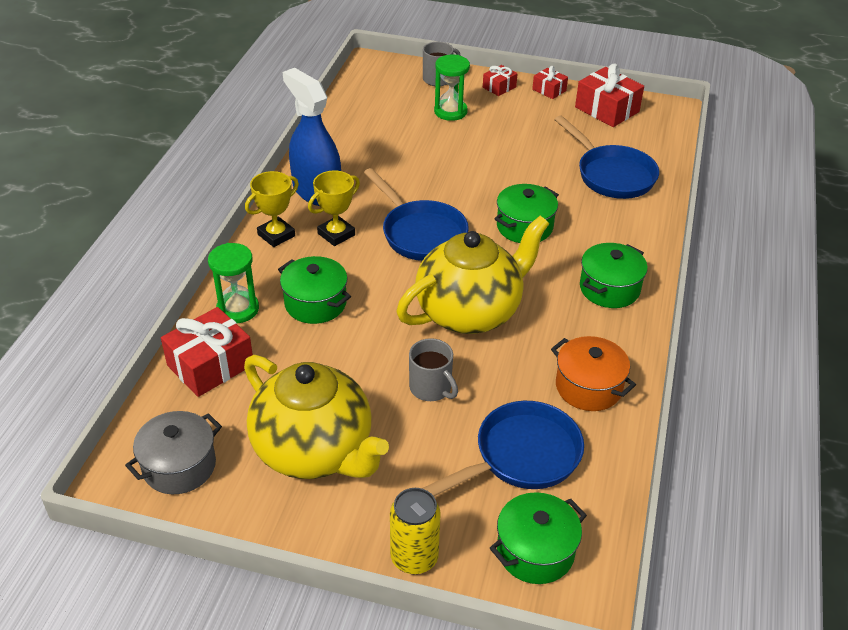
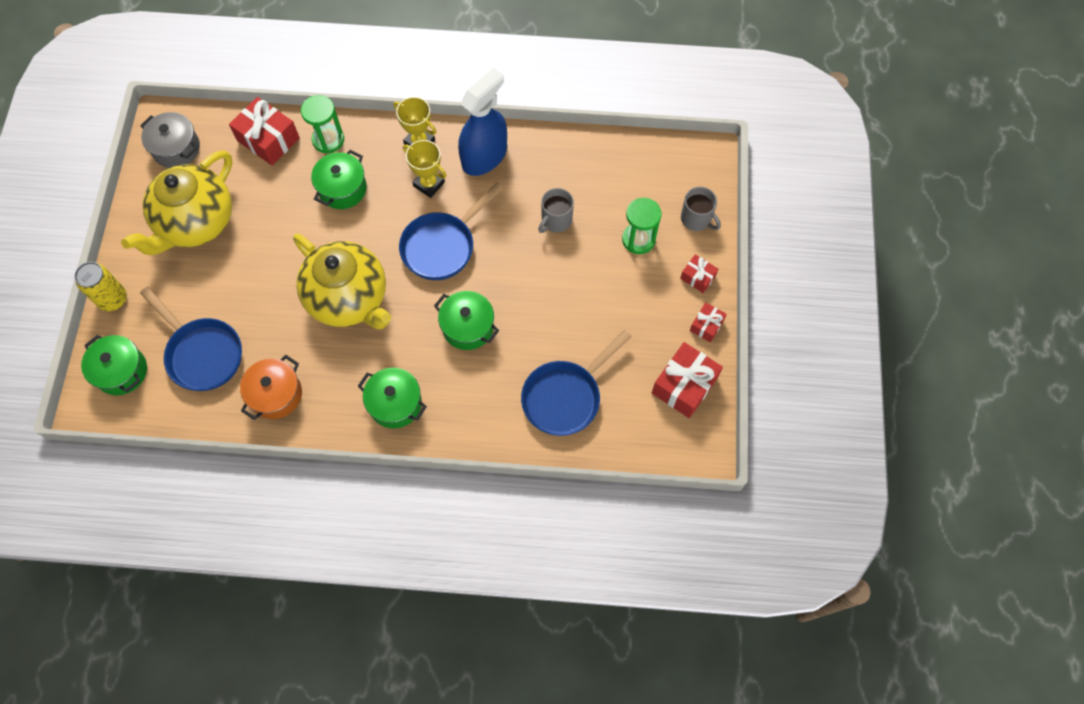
camera: 80 degrees right, 25 degrees up
grey mug [409,338,458,401] -> grey mug moved to [538,188,574,233]

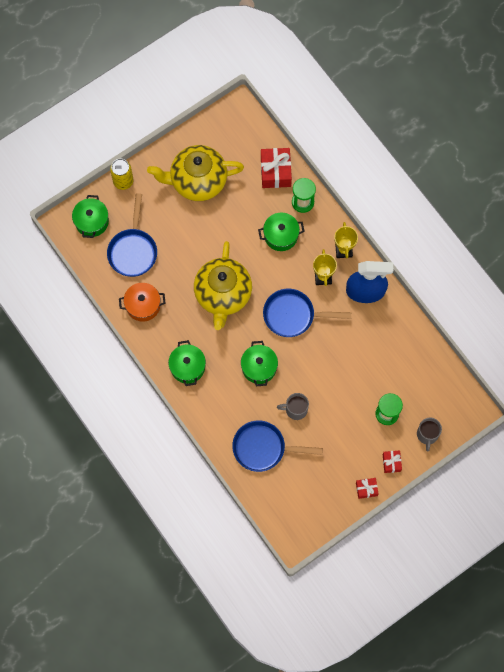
camera: 50 degrees right, 5 degrees up
grey pot [140,112,200,168] -> none
grey mug [538,188,574,233] -> grey mug moved to [277,393,309,420]
red gift [652,342,723,418] -> none

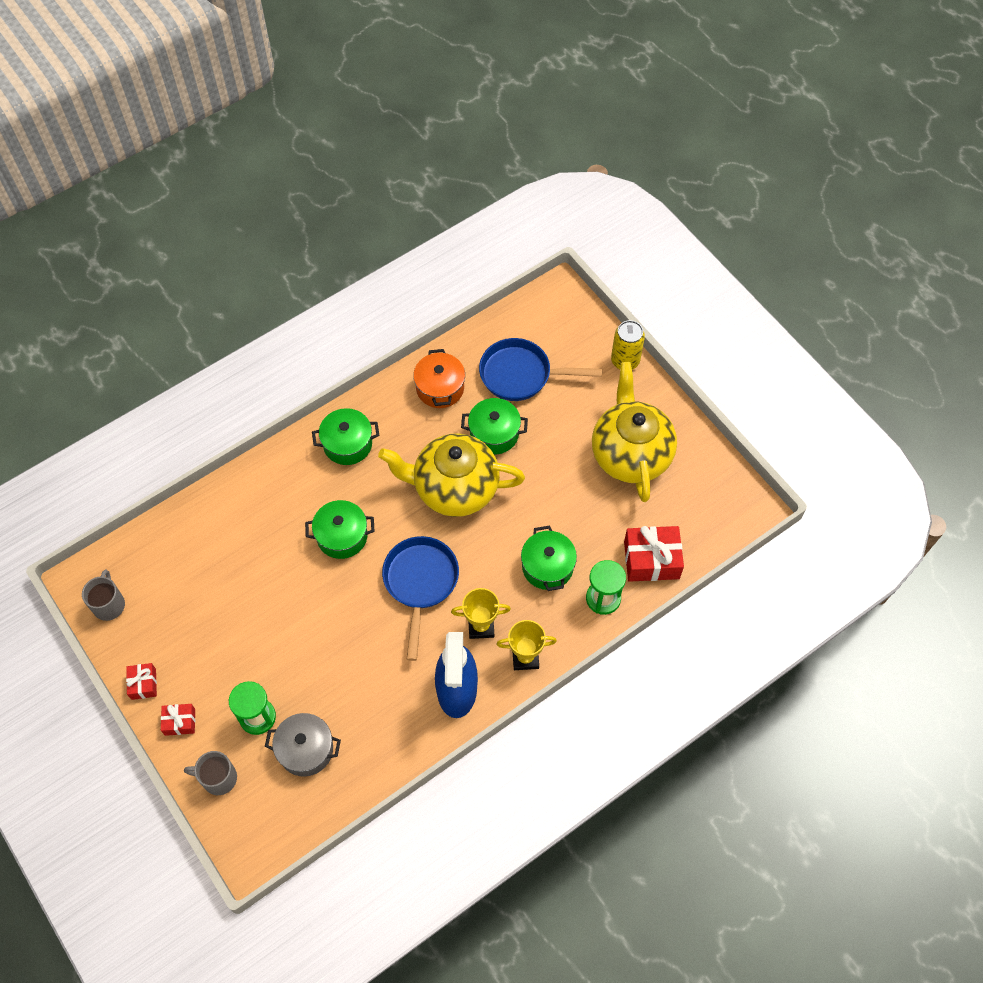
camera: 90 degrees right, 10 degrees down
green pot [72,195,109,238] -> green pot moved to [461,398,528,454]
blue pan [232,420,323,472] -> none
grey mug [277,393,309,420] -> grey mug moved to [82,570,125,621]
none -> grey pot [265,713,341,777]

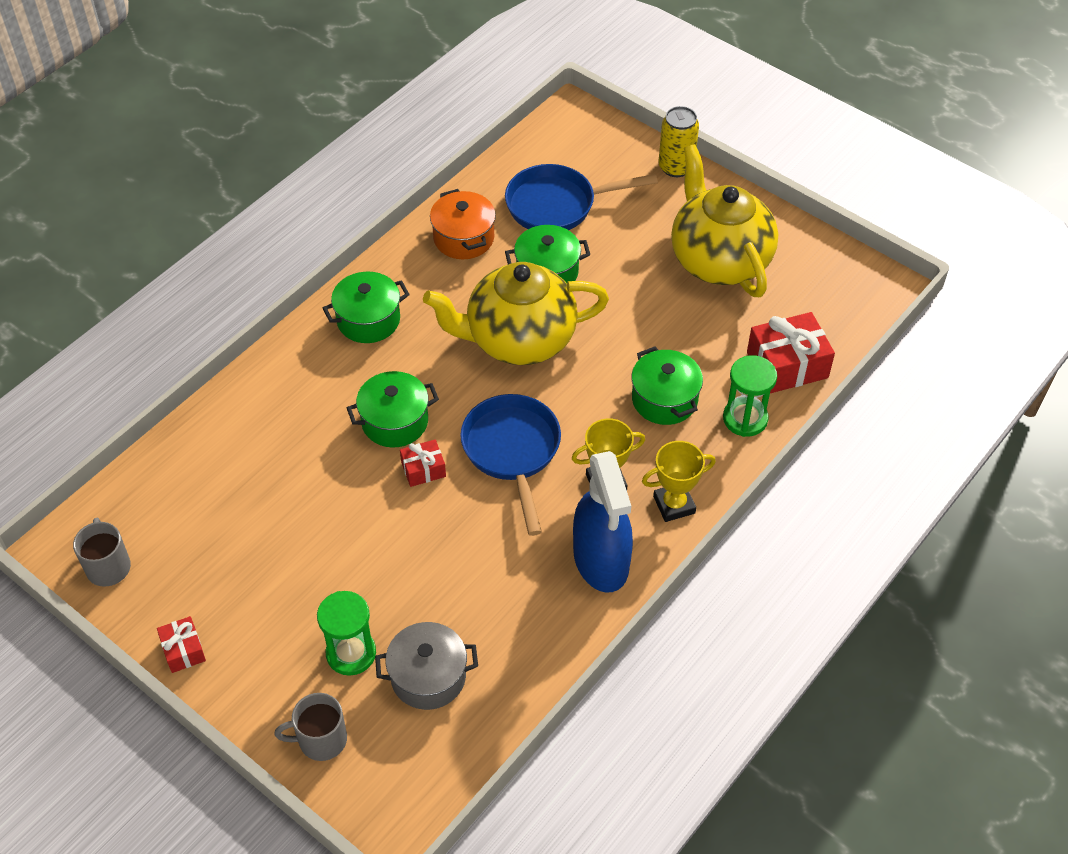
camera: 15 degrees left, 10 degrees down
red gift [161,704,195,736] -> red gift moved to [400,439,446,487]

